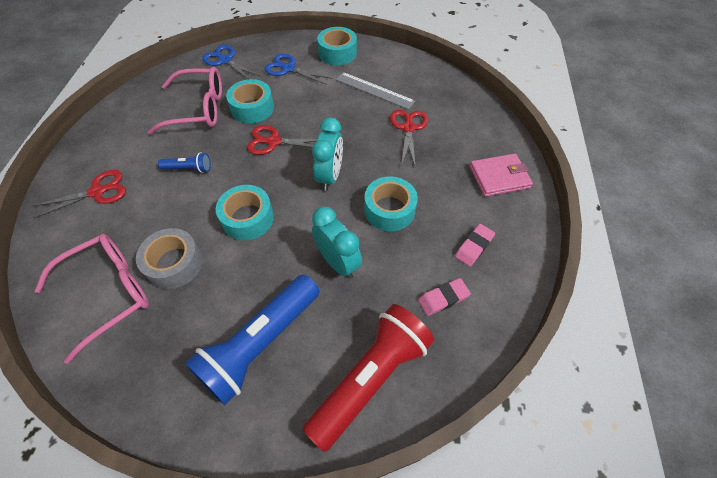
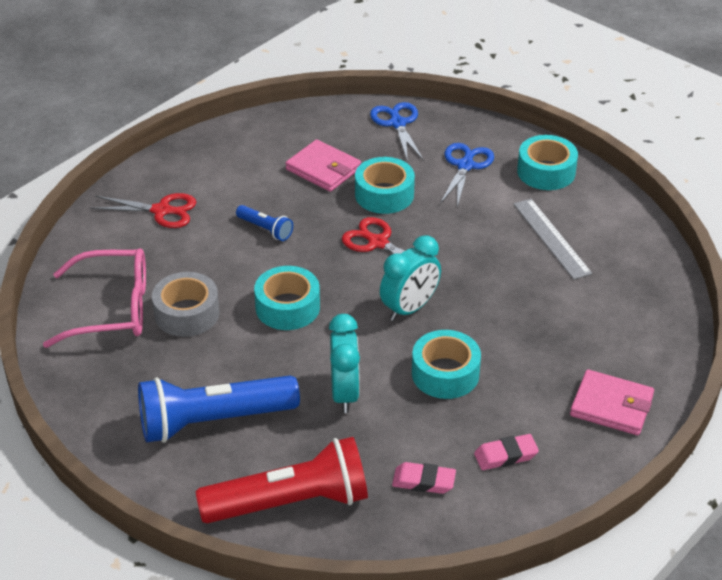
camera: 35 degrees right, 15 degrees down
pink glasses [148,67,222,135] -> pink wallet [285,139,361,192]
blue scissors [264,54,332,85] -> blue scissors turned 45 degrees clockwise [440,143,494,207]
red scissors [390,110,428,168] -> none

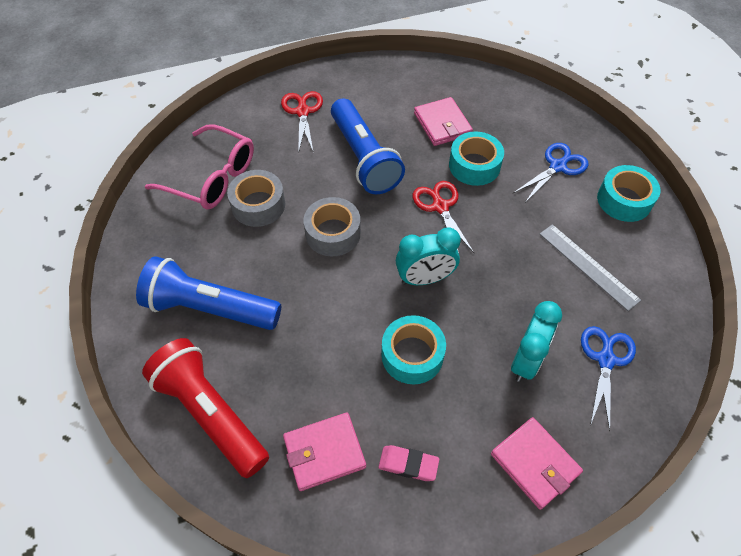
camera: 30 degrees right, 15 degrees up
red scissors [90,193,196,228] -> red scissors turned 135 degrees counterclockwise [281,91,323,153]
red flashlight [196,437,368,523] -> red flashlight turned 150 degrees counterclockwise [142,338,269,478]
blue flashlight [236,205,293,241] -> blue flashlight [331,98,405,194], size x2.21
turquoise tape [254,266,320,330] -> grey tape [304,197,361,256]
turquoise clock [329,314,360,413] -> turquoise clock moved to [511,301,562,382]
blue scissors [370,102,424,163] -> blue scissors moved to [581,326,636,431]
pink eraser [392,462,456,494] -> pink wallet [283,413,366,491]
grey ruler [513,199,592,280] -> grey ruler turned 45 degrees counterclockwise [540,224,641,311]

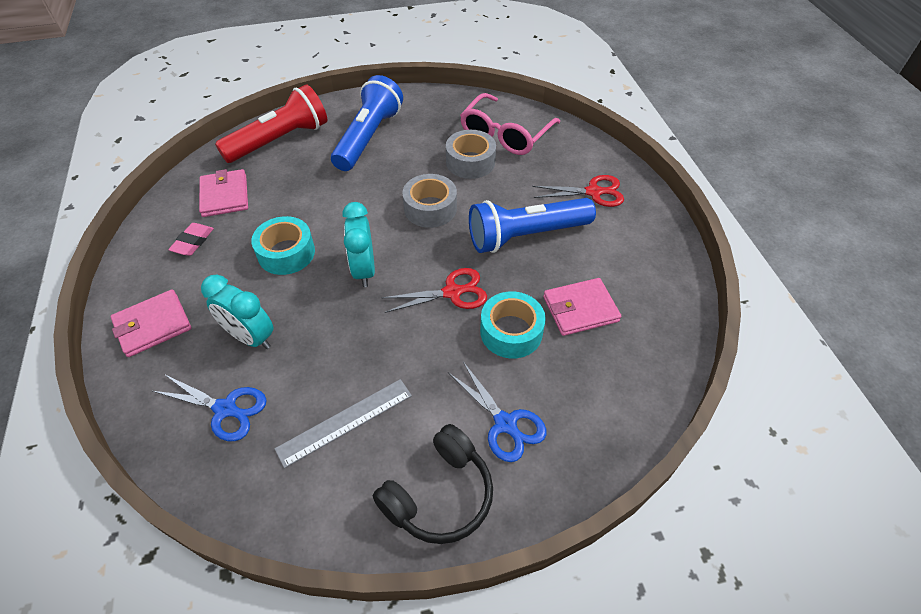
camera: 95 degrees right, 5 degrees down
turquoise tape [597,165,660,222] -> black headphones [373,424,493,544]

